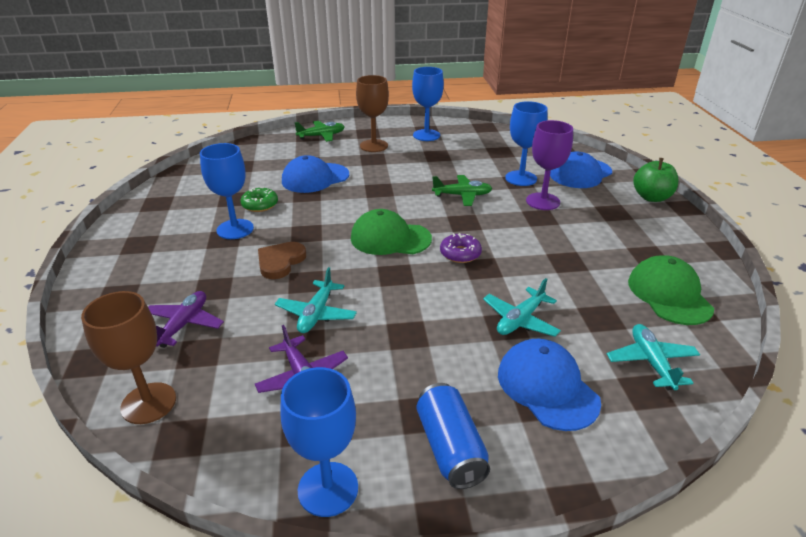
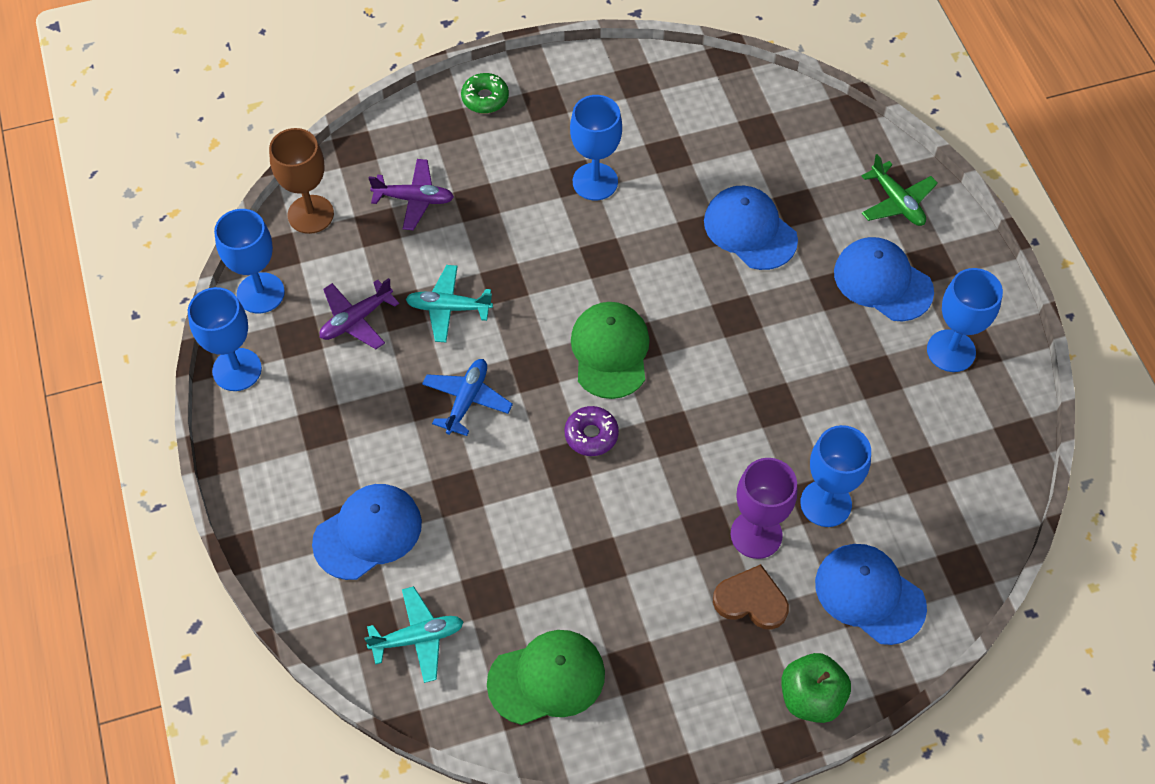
camera: 80 degrees right, 25 degrees up
green donut [240,187,278,212] -> green donut moved to [461,73,509,113]
brown heart [258,242,306,279] -> brown heart moved to [713,564,789,630]
brown goblet [356,75,389,152] -> blue cap [834,237,934,322]
blue can [417,383,490,489] -> none
green plane [432,175,492,206] -> none
turquoise plane [483,278,561,337] -> none
none -> blue goblet [214,209,285,314]
none -> blue plane [422,359,513,436]

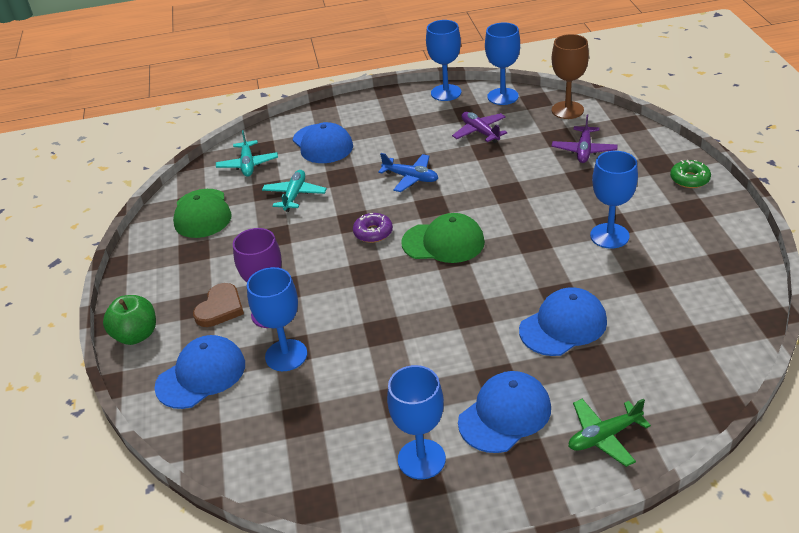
camera: 100 degrees right, 20 degrees down
turquoise plane [406,265,493,342] -> turquoise plane moved to [262,170,327,212]

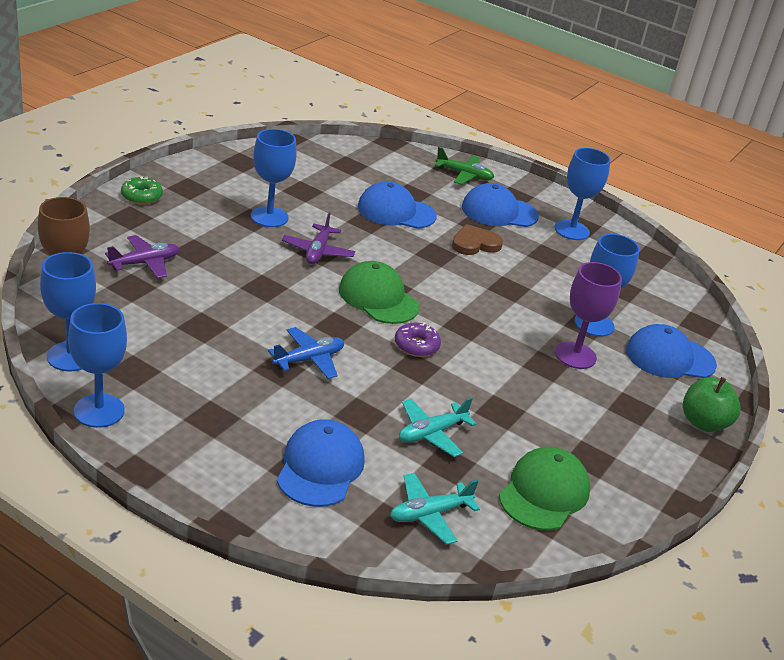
camera: 145 degrees left, 5 degrees down
brown heart [193,283,244,327] -> brown heart moved to [452,224,503,255]
turquoise plane [216,130,278,177] -> turquoise plane turned 150 degrees counterclockwise [390,473,480,545]
blue plane [378,153,438,192] -> blue plane turned 75 degrees clockwise [268,327,344,379]
purple plane [452,112,507,143] -> purple plane moved to [282,213,355,264]

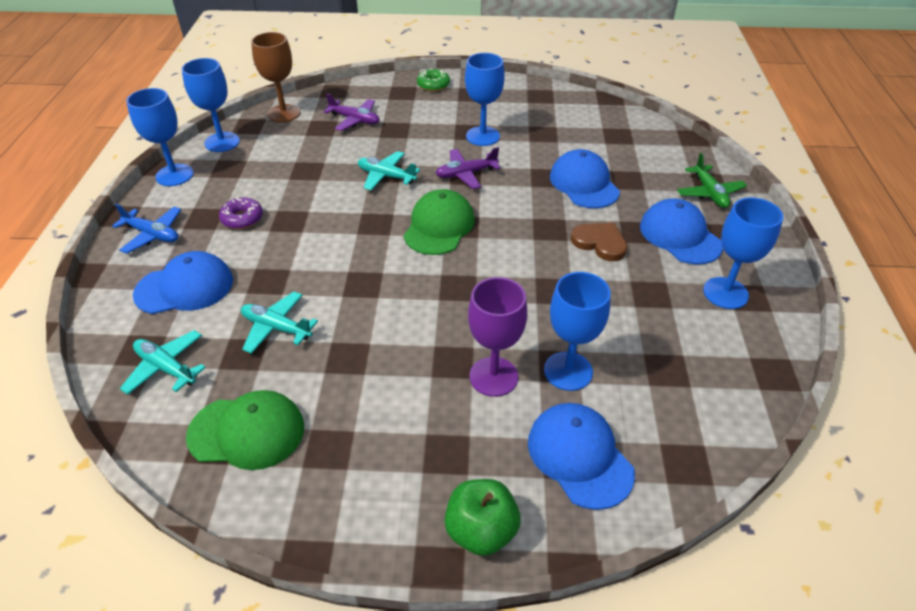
camera: 65 degrees right, 10 degrees up
blue plane [268,327,344,379] -> blue plane moved to [112,203,181,254]
purple donut [395,323,441,357] -> purple donut moved to [219,197,263,229]
none -> turquoise plane [358,151,420,190]

